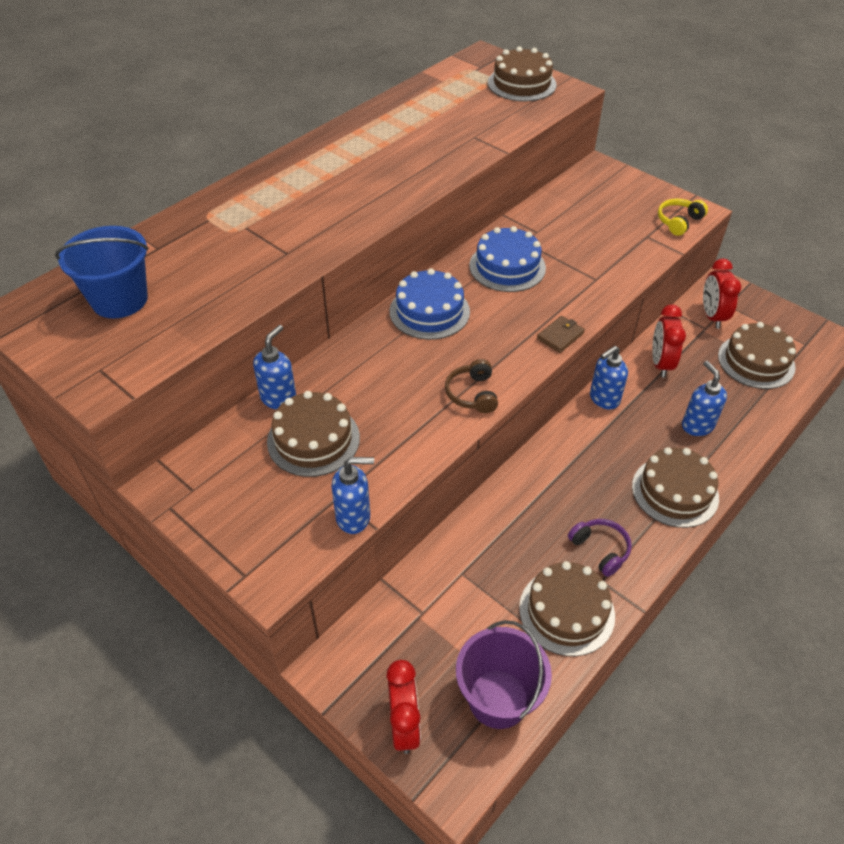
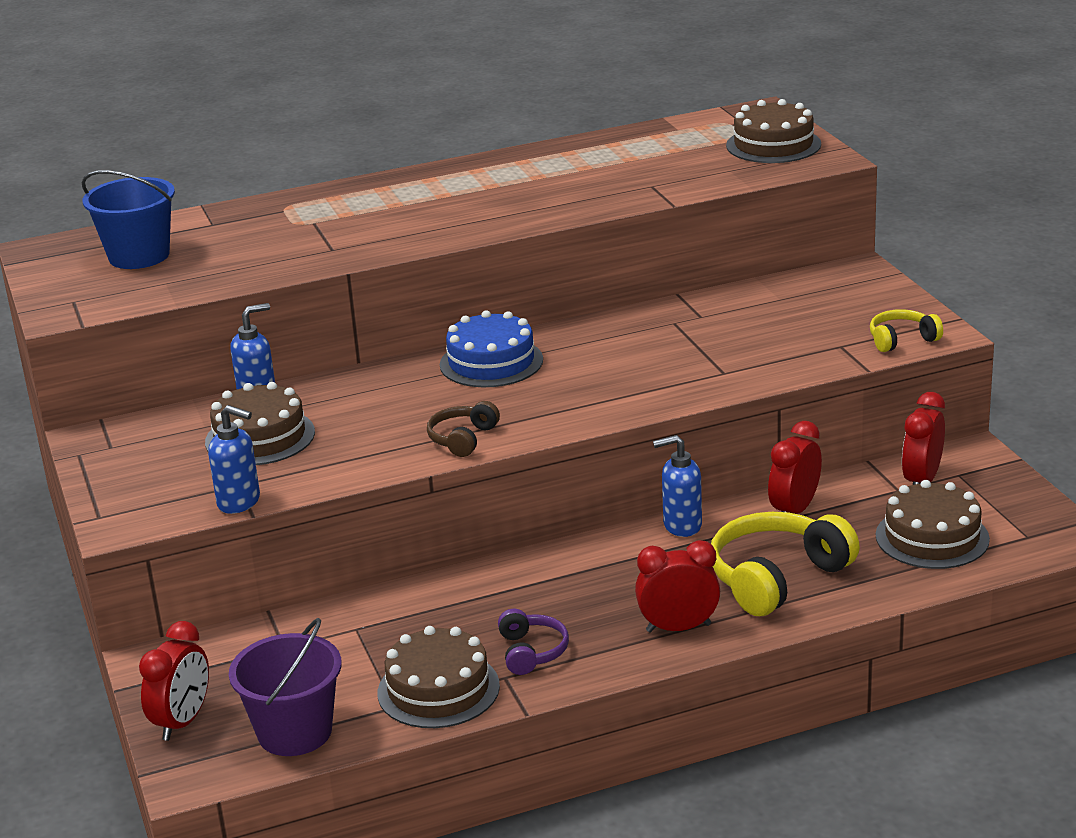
camera: 30 degrees right, 20 degrees down
blue cake [469,226,546,292] -> none
brown wallet [537,316,585,353] -> none
brown cake [632,447,719,528] -> red clock [635,540,720,633]
blue soap dispenser [682,361,727,436] -> yellow headphones [711,512,860,616]

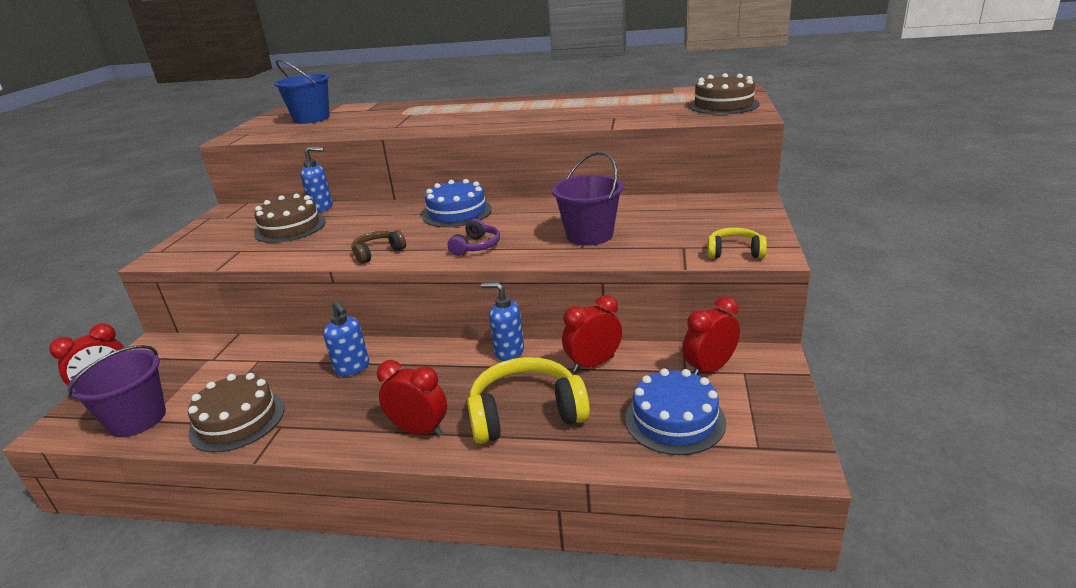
camera: 30 degrees right, 0 degrees up
blue soap dispenser [208,405,260,514] -> blue soap dispenser moved to [323,300,369,377]
purple headphones [498,609,569,675] -> purple headphones moved to [447,219,500,256]
brown cake [876,480,990,569] -> blue cake [625,368,726,455]
none -> purple bucket [552,152,623,246]

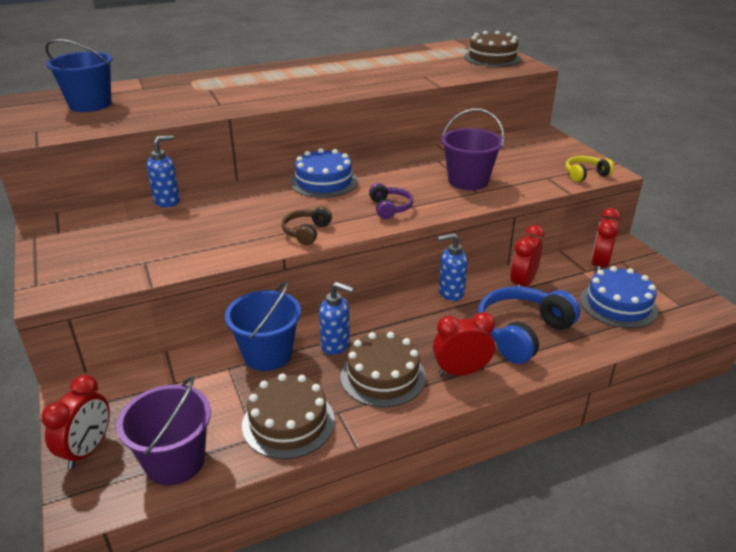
camera: 35 degrees left, 5 degrees up
brown cake [254,194,326,243] -> brown cake moved to [340,332,426,407]
yellow headphones [467,357,590,444] -> blue headphones [478,286,580,364]
none -> blue bucket [225,281,301,371]

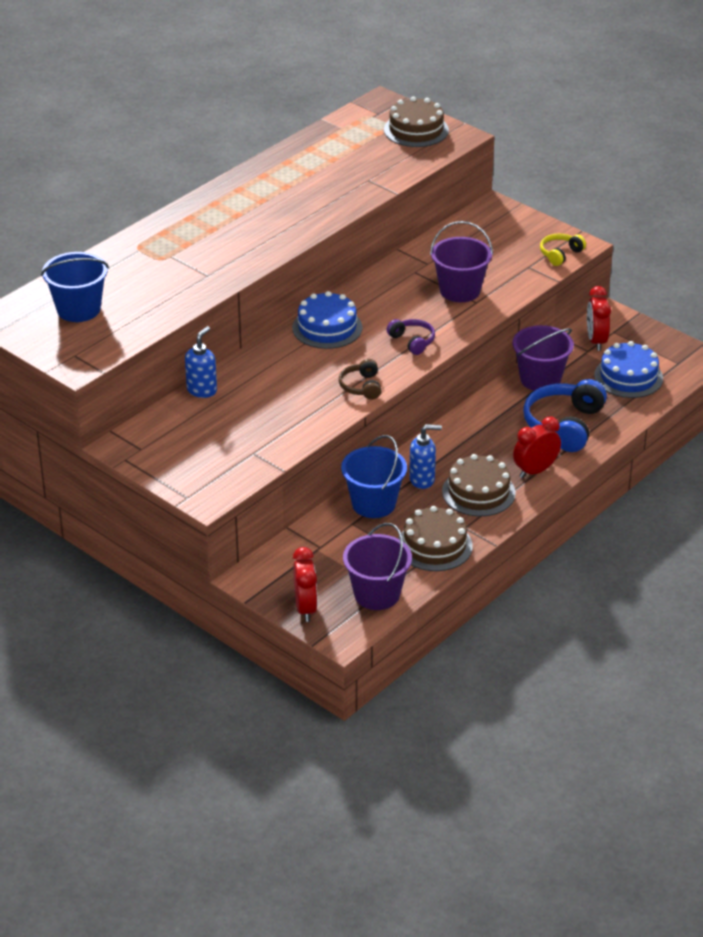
camera: 25 degrees left, 5 degrees up
blue soap dispenser [438,233,468,301] -> none
red clock [510,225,544,287] -> purple bucket [512,325,574,391]

